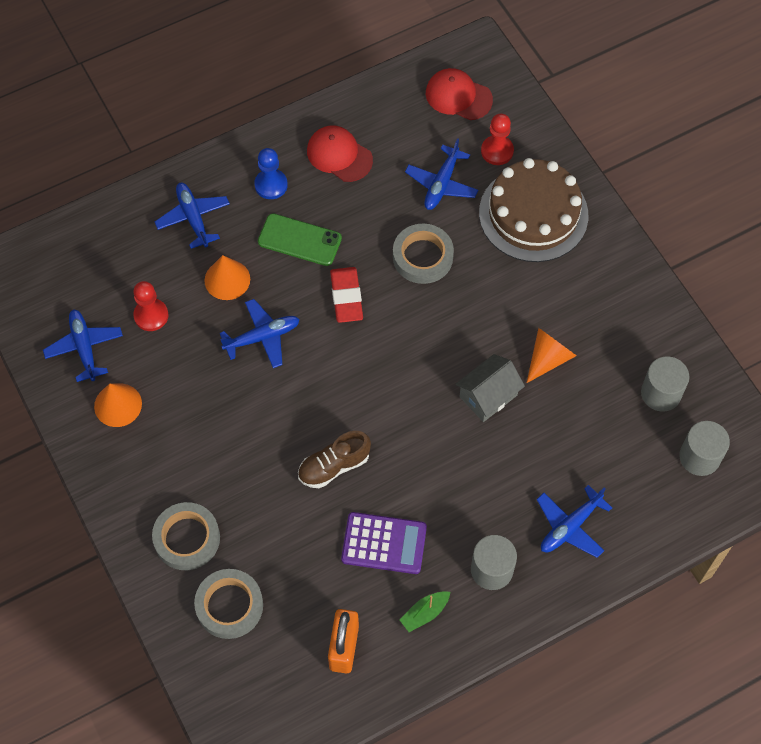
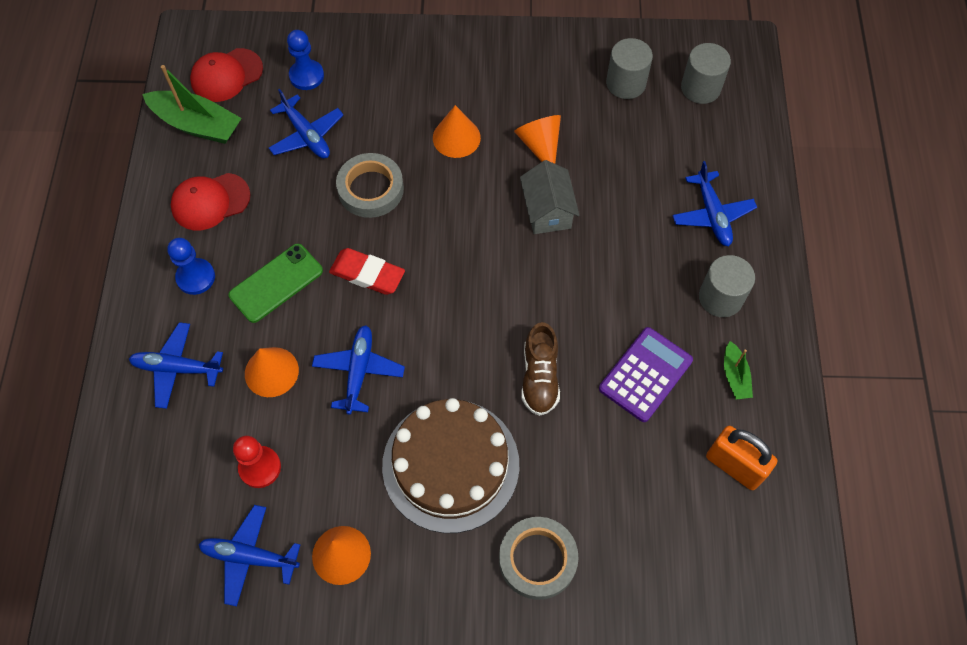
camera: 60 degrees left, 0 degrees up
grey tape [194,569,263,639] -> none
brown cake [479,158,588,262] -> brown cake moved to [382,398,519,533]
red pawn [481,114,514,165] -> blue pawn [287,30,324,90]
none -> green boat [142,65,242,144]
none -> orange cone [433,105,481,158]

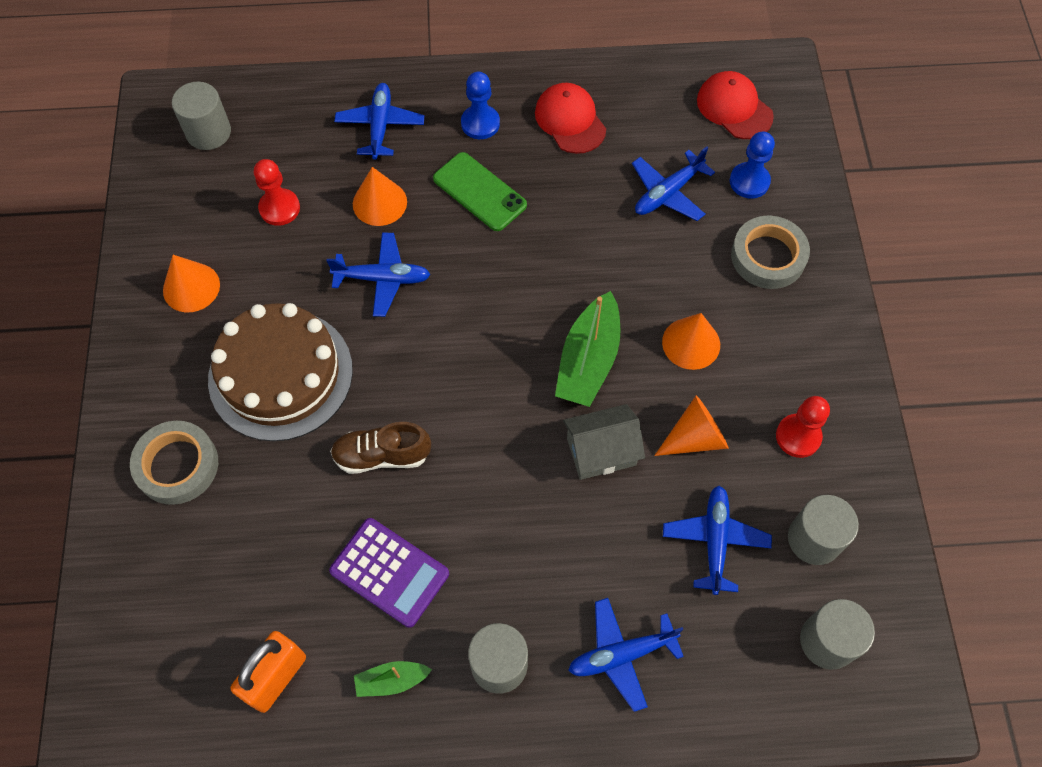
camera: 85 degrees right, 0 degrees up
green boat [142,65,242,144] -> green boat moved to [555,291,621,407]
blue plane [198,505,300,607] -> blue plane moved to [663,486,772,595]
red eraser [329,248,405,295] -> none
grey tape [336,153,404,218] -> grey tape moved to [731,216,810,289]
none -> grey cylinder [172,82,231,150]
none -> red pawn [776,396,830,458]

